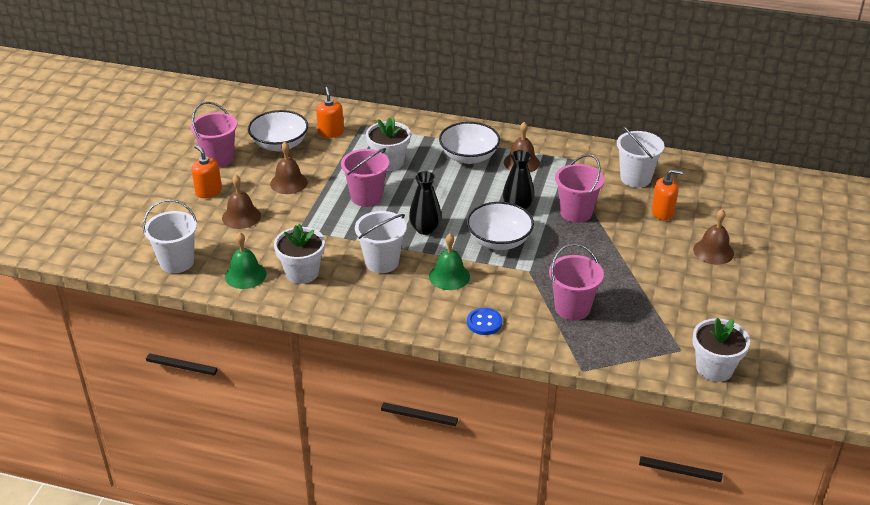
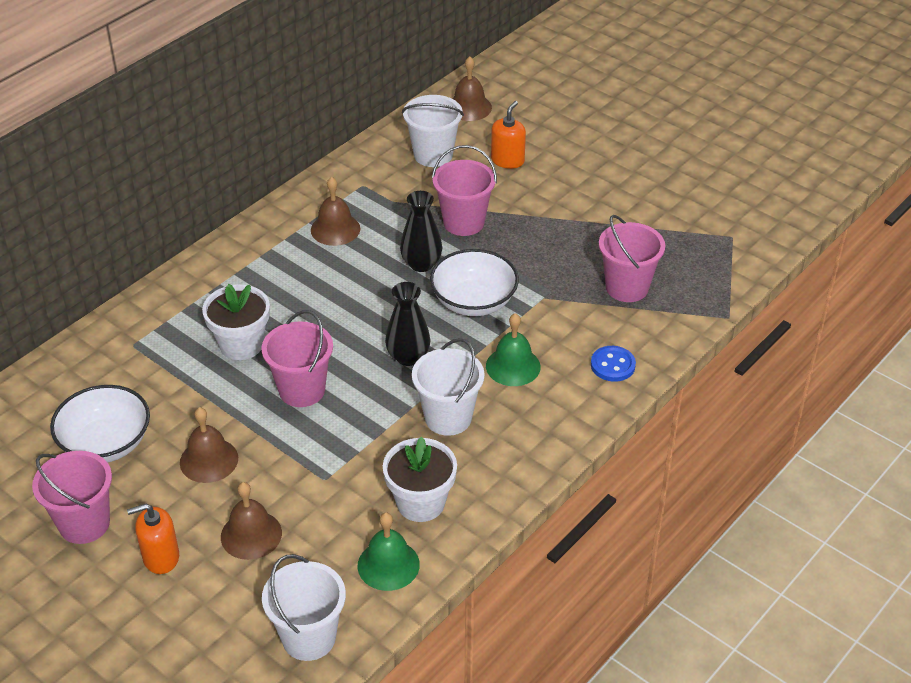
camera: 65 degrees left, 5 degrees up
orange soap dispenser [316,87,344,138] -> none
white bowl [439,122,500,164] -> none
white flower pot [692,318,750,382] -> none
brown bell [693,209,734,265] -> brown bell moved to [453,56,492,121]

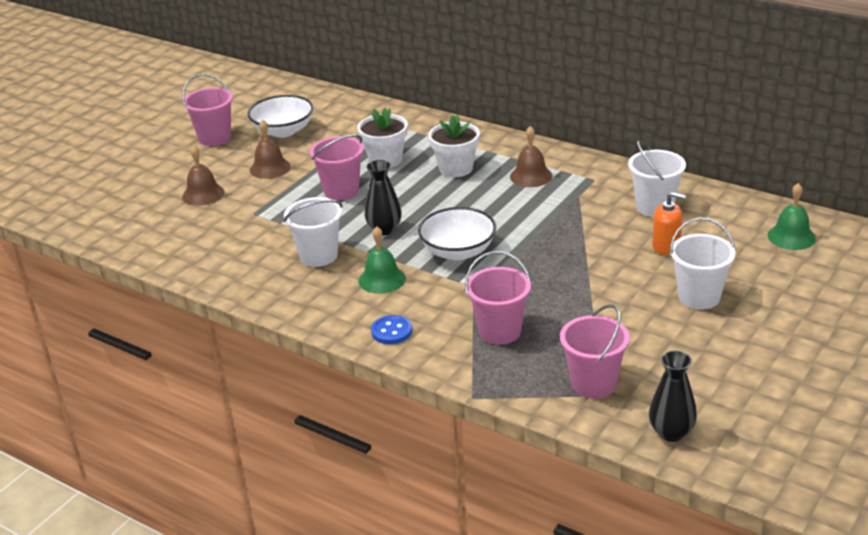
camera: 85 degrees right, 10 degrees down
orange soap dispenser [127,504,179,574] -> none
white bucket [262,554,346,661] -> white bucket moved to [670,218,736,310]
green bell [358,512,420,591] -> green bell moved to [767,183,816,250]
white flower pot [383,437,457,522] -> white flower pot moved to [428,115,480,177]
black vase [400,191,442,272] -> black vase moved to [649,351,697,442]
pink bucket [432,145,497,236] -> pink bucket moved to [560,304,630,399]
brown bell [453,56,492,121] -> none

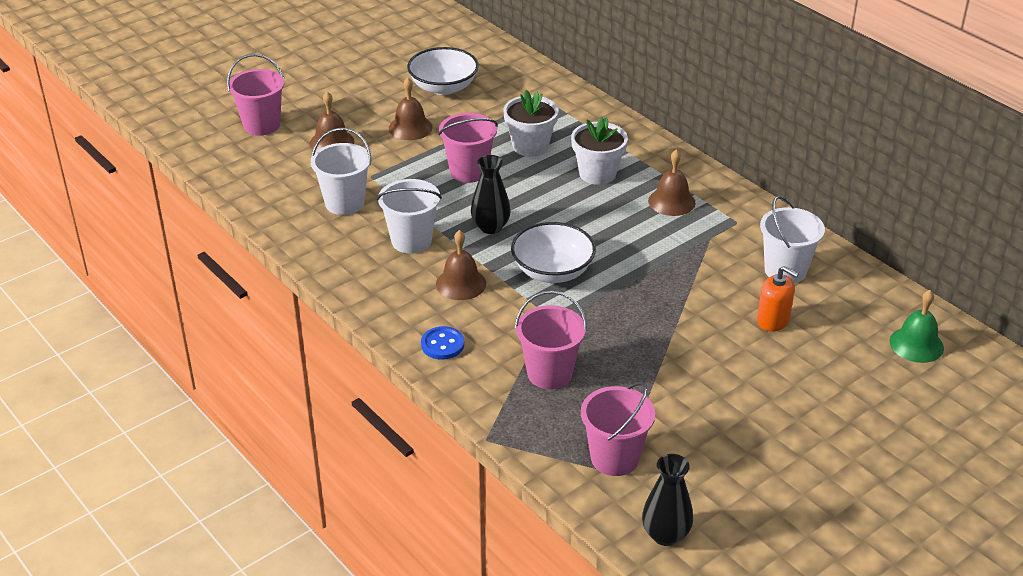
camera: 15 degrees right, 5 degrees up
pink bucket [182,74,233,146] -> pink bucket moved to [227,54,285,136]
green bell [358,226,406,294] -> brown bell [436,230,486,300]
white bucket [670,218,736,310] -> white bucket moved to [311,128,371,215]

